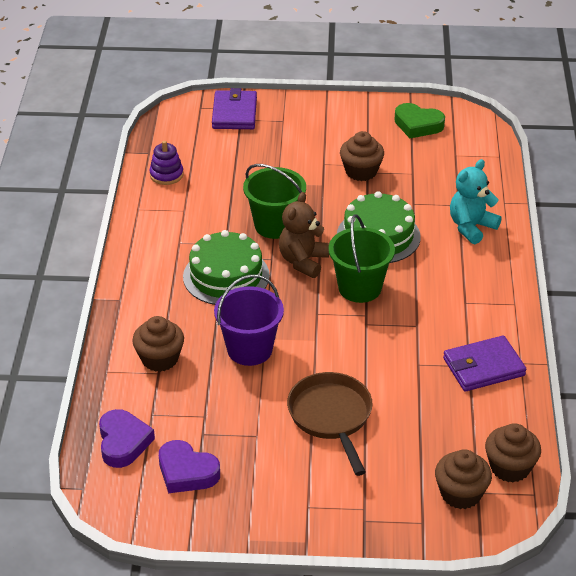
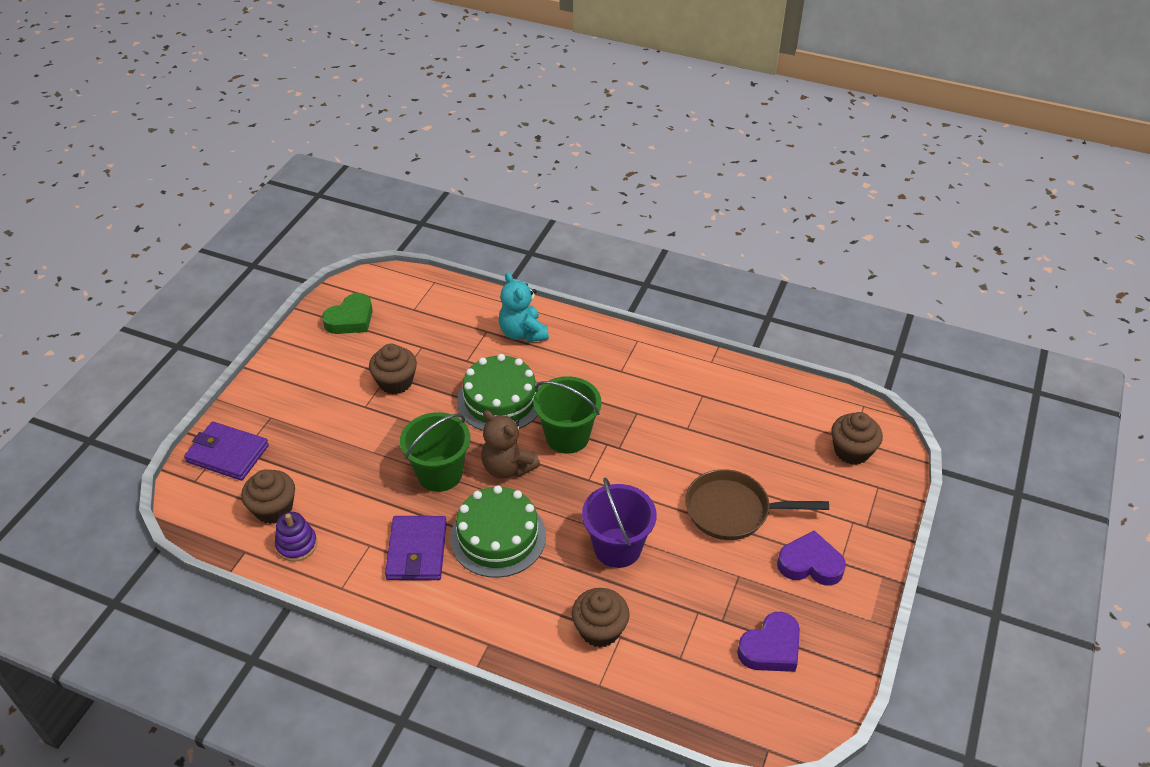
camera: 70 degrees left, 5 degrees up
purple heart [99,409,155,468] -> purple heart moved to [777,530,846,585]
purple wallet [443,335,527,392] -> purple wallet moved to [385,516,447,580]
brown cupcake [485,423,541,483] -> brown cupcake moved to [241,470,295,524]

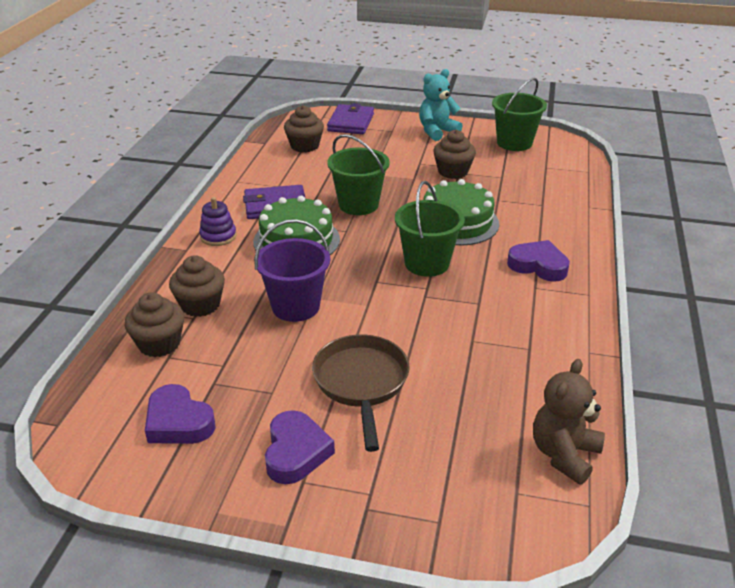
camera: 80 degrees right, 10 degrees down
purple stacking toy [275,512,317,562] -> purple stacking toy moved to [199,197,237,246]
green heart [322,293,373,334] -> green bucket [492,78,547,151]
brown teddy bear [481,410,540,478] -> brown teddy bear moved to [533,359,605,485]
turquoise teddy bear [499,273,549,343] -> turquoise teddy bear moved to [419,69,463,141]
brown cupcake [831,412,883,465] -> brown cupcake moved to [125,292,184,357]
none -> purple heart [507,240,570,282]

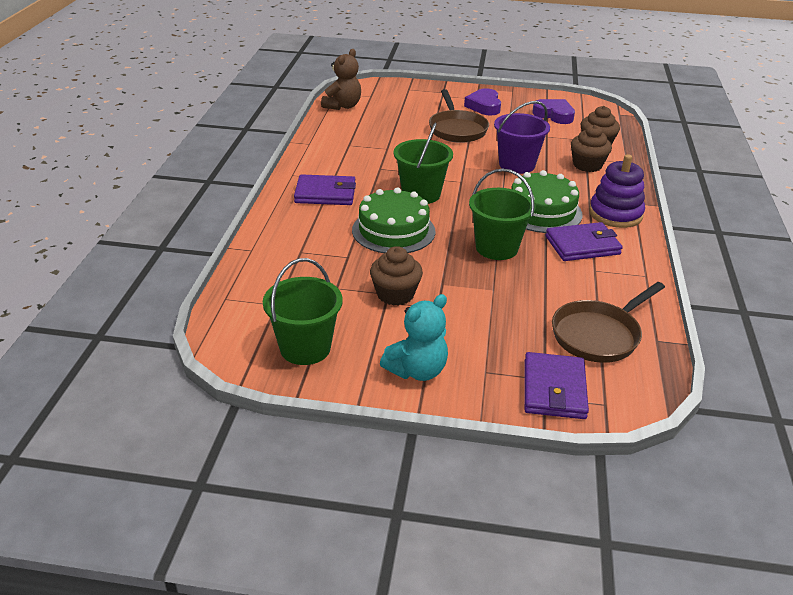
camera: 175 degrees right, 0 degrees up
purple stacking toy [199,197,237,246] -> purple stacking toy [589,154,645,228], size x1.58
brown cupcake [284,106,324,153] -> brown pan [552,282,665,363]
purple heart [507,240,570,282] -> purple wallet [294,174,356,205]

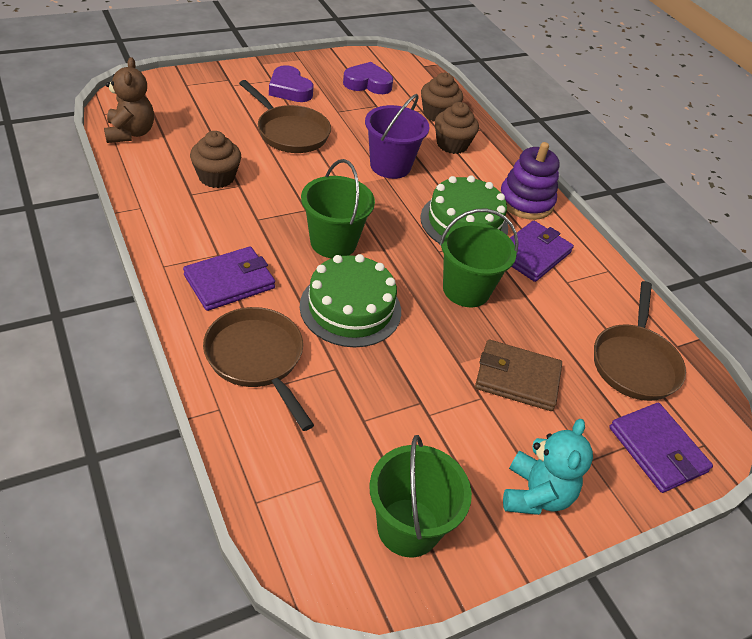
camera: 40 degrees left, 10 degrees up
brown cupcake [370,246,423,306] -> brown cupcake moved to [190,131,241,188]
none -> brown pan [203,307,314,431]
none -> brown wallet [475,340,562,411]

